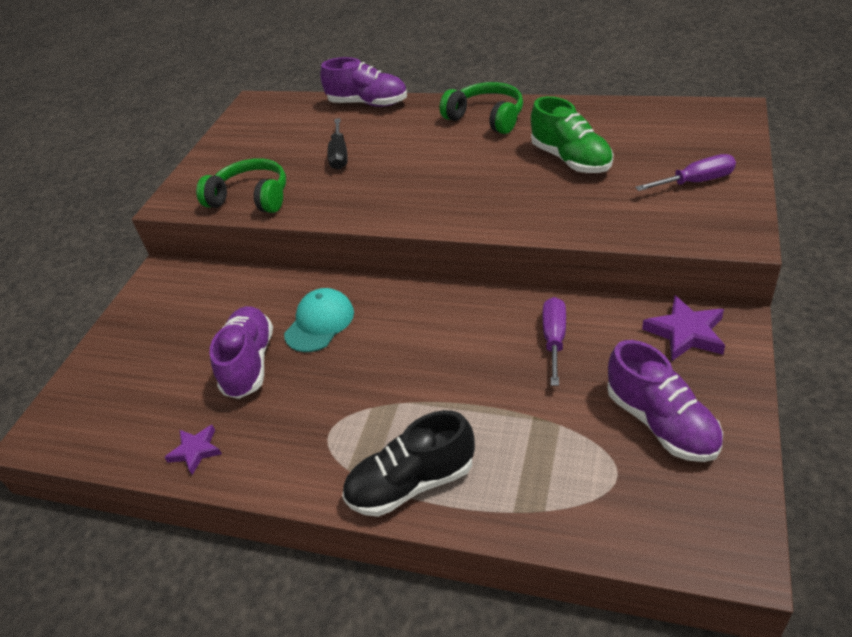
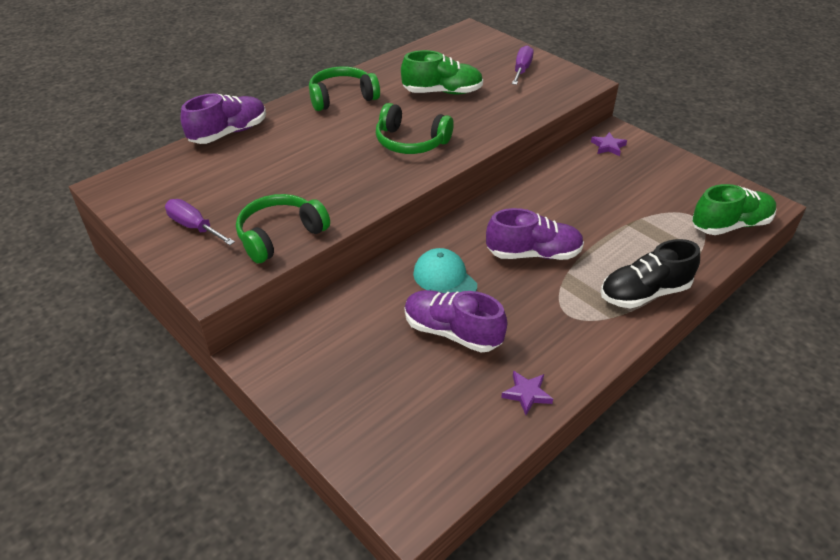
camera: 65 degrees left, 0 degrees up
black screwdriver [327,118,348,170] -> none
black shoe [342,410,475,517] -> black shoe turned 60 degrees clockwise [601,239,700,308]
purple screwdriver [543,297,566,386] -> purple screwdriver moved to [165,199,235,245]
purple shoe [607,340,723,462] -> purple shoe moved to [486,208,584,260]
purple star [642,296,725,362] -> purple star [591,132,627,156], size x0.66
none -> green headphones [376,103,454,154]
none -> green shoe [692,184,776,235]

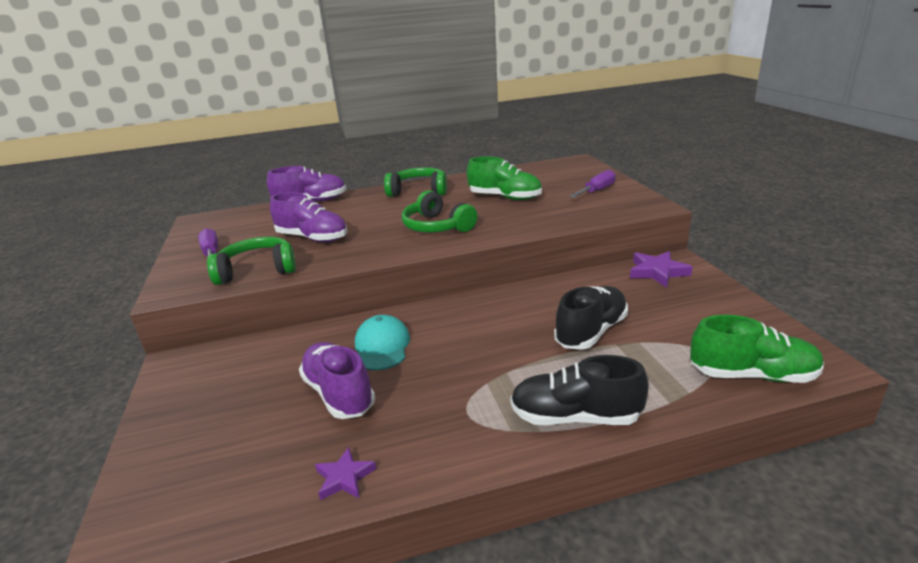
camera: 30 degrees right, 15 degrees down
purple shoe [486,208,584,260] -> purple shoe moved to [270,192,347,242]
purple star [591,132,627,156] -> purple star [630,251,692,288], size x1.52
none -> black shoe [554,286,628,350]

